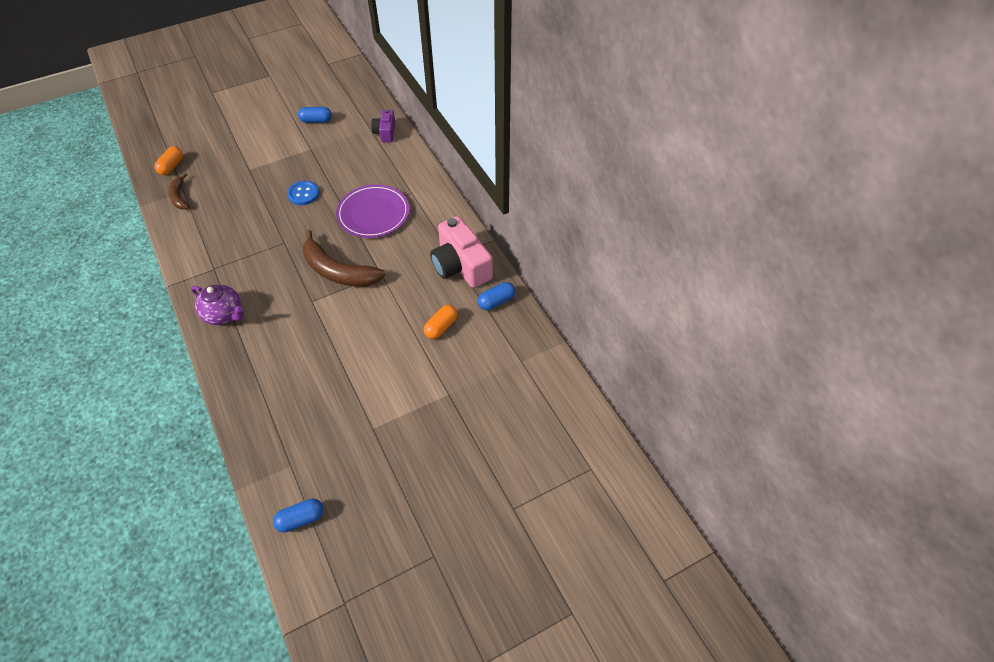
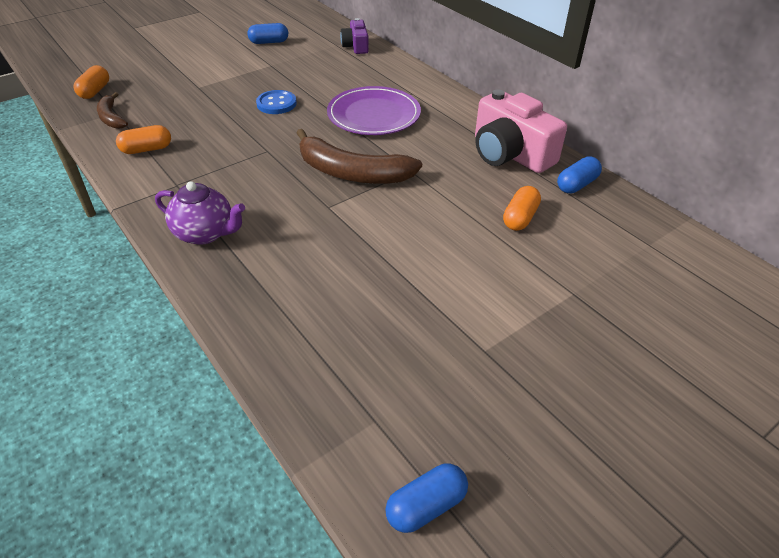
camera: 10 degrees left, 10 degrees down
none -> orange capsule [116,125,171,154]

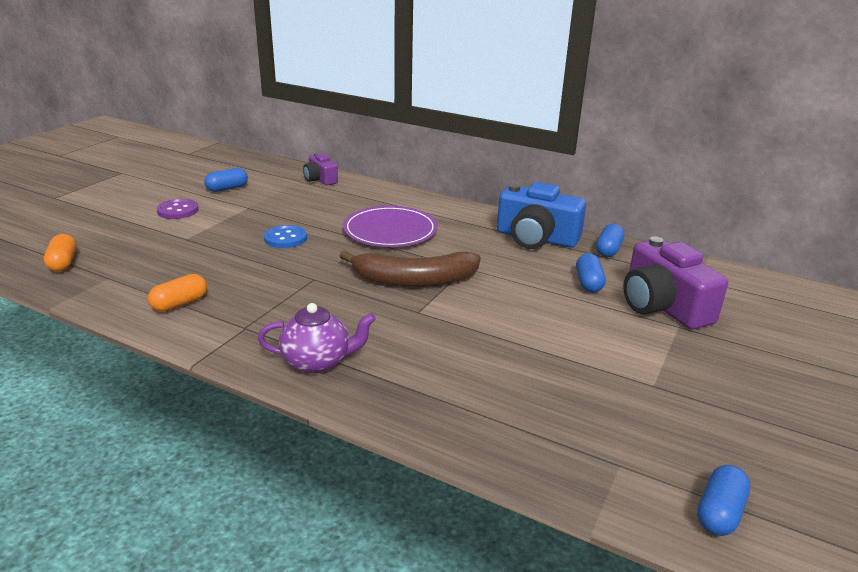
camera: 25 degrees left, 15 degrees down
brown banana [97,92,128,129] -> none
pink camera [475,90,567,173] -> blue camera [497,182,586,249]
orange capsule [503,186,541,231] -> blue capsule [576,253,606,293]
none -> purple button [157,199,199,219]
none -> purple camera [623,236,728,329]

